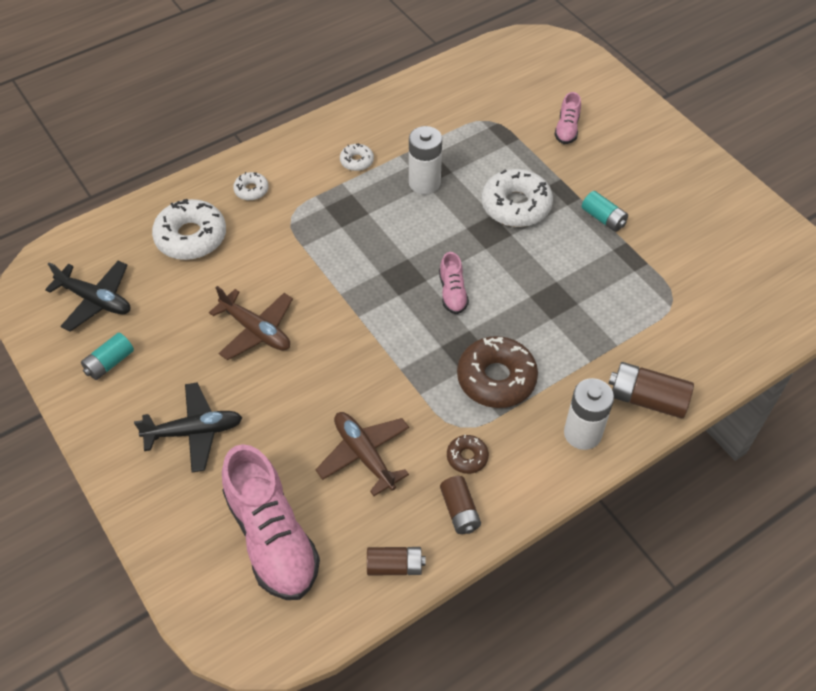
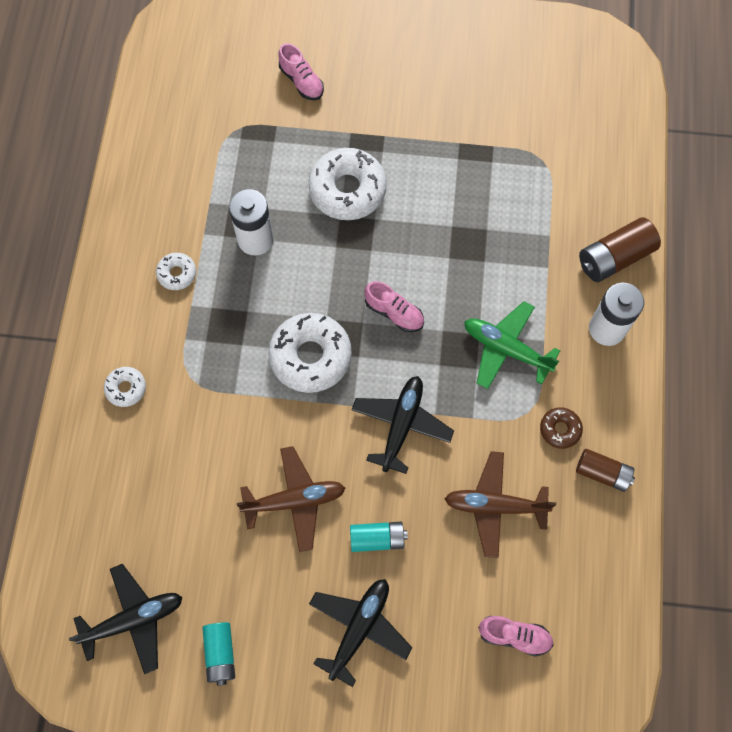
camera: 50 degrees left, 15 degrees up
white donut [152,199,226,260] -> white donut moved to [268,313,352,393]
pink shoe [222,444,320,600] -> pink shoe [478,616,554,657], size x0.47
brown battery [367,547,426,576] -> none
brown donut [457,336,538,408] -> green plane [464,301,560,389]
turquoise battery [582,191,628,232] -> turquoise battery moved to [350,522,408,552]
none -> black plane [352,376,454,474]

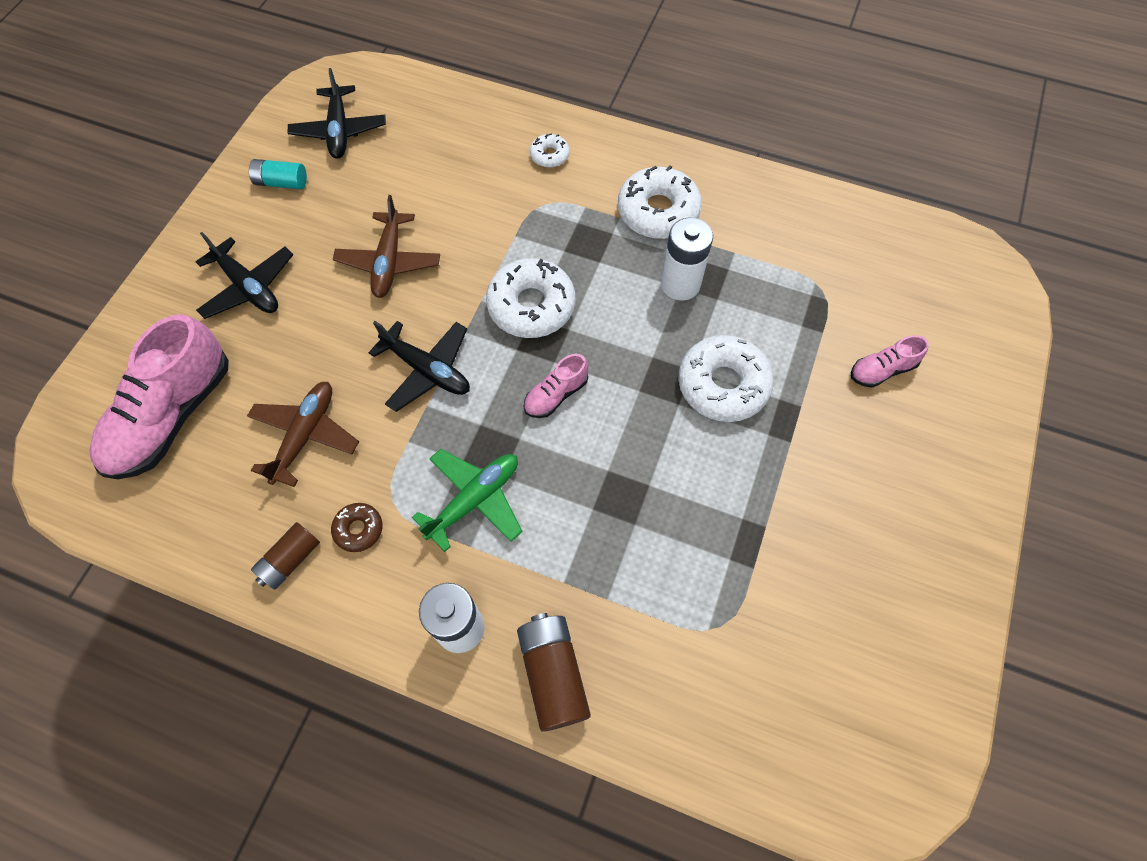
camera: 105 degrees right, 5 degrees down
white donut [156,253,196,290] -> white donut [618,165,702,239], size x2.01
turquoise battery [350,522,408,552] -> none
pink shoe [478,616,554,657] -> pink shoe [89,314,229,479], size x2.11

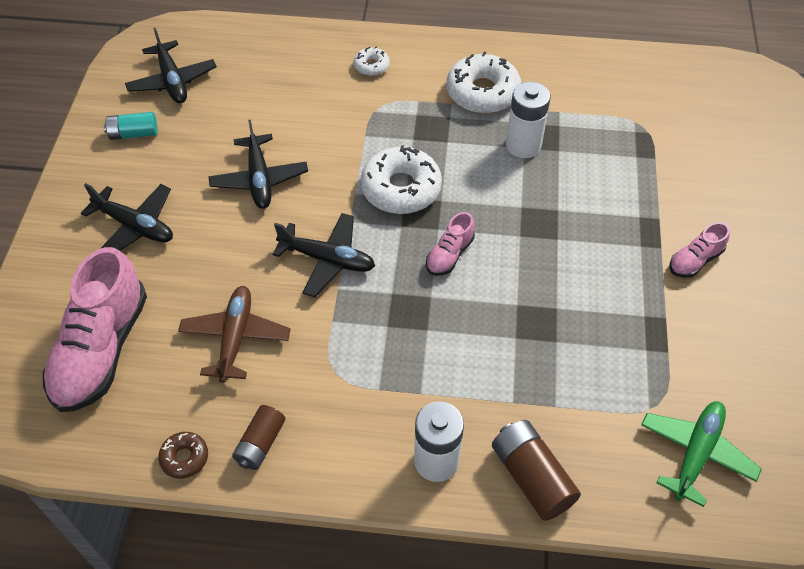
camera: 15 degrees left, 10 degrees down
brown donut [331,503,382,552] -> brown donut moved to [158,432,208,479]
brown plane [333,195,440,298] -> black plane [208,120,308,209]
green plane [412,449,523,552] -> green plane moved to [641,401,762,507]
white donut [678,335,773,422] -> none
pink shoe [851,335,929,388] -> pink shoe moved to [670,222,730,278]

